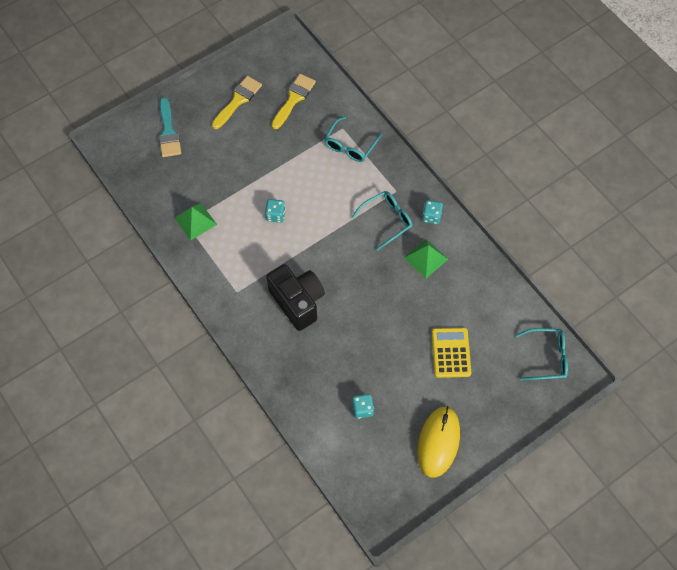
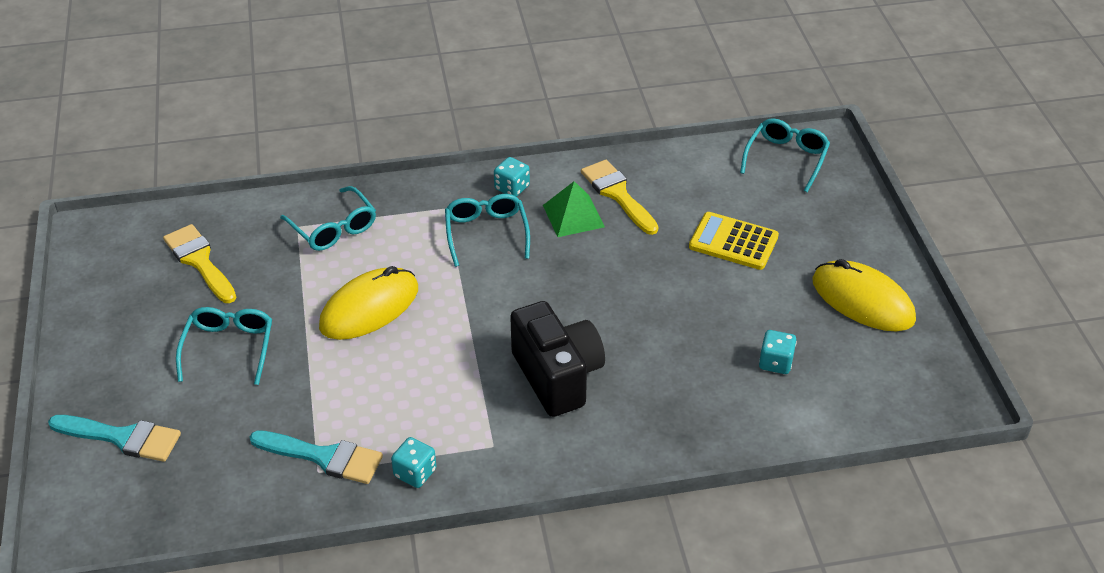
camera: 65 degrees left, 20 degrees down
green pyramid [175,203,217,240] -> turquoise brush [250,430,383,484]
yellow brush [212,76,262,129] -> yellow brush moved to [581,160,659,235]
turquoise dice [265,199,285,223] -> turquoise dice moved to [391,437,436,488]
black camera [266,264,325,331] -> black camera turned 75 degrees clockwise [510,301,605,417]
none -> turquoise glasses [176,307,272,385]
none -> yellow mouse [319,266,418,340]

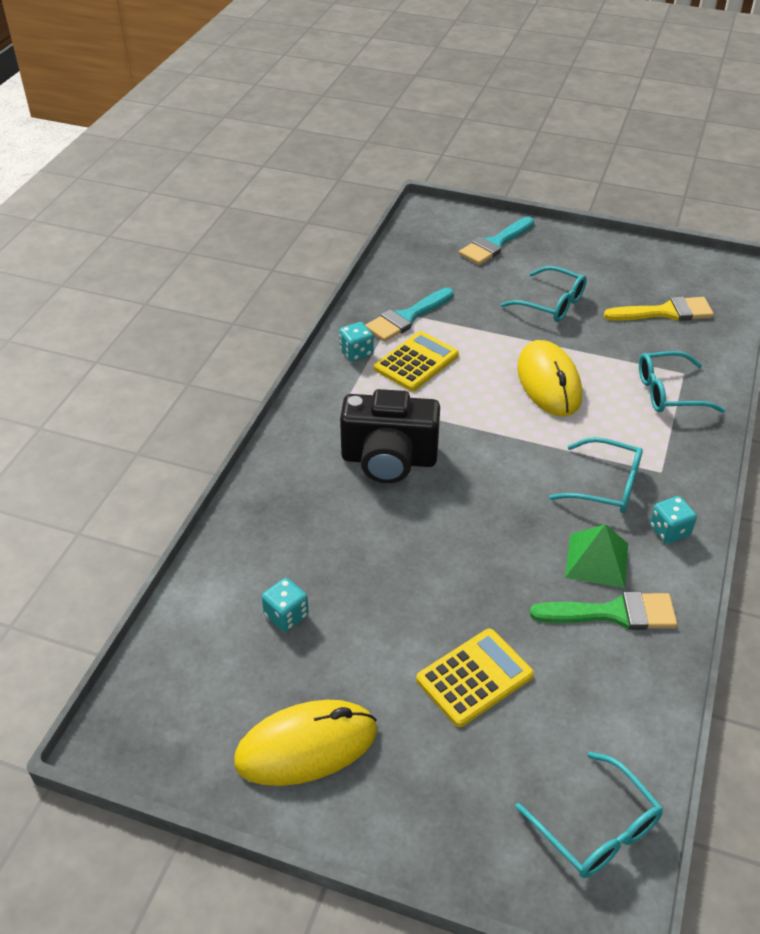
camera: 120 degrees right, 0 degrees up
yellow brush [581,160,659,235] -> green brush [530,591,677,630]
none -> yellow calculator [374,331,459,391]

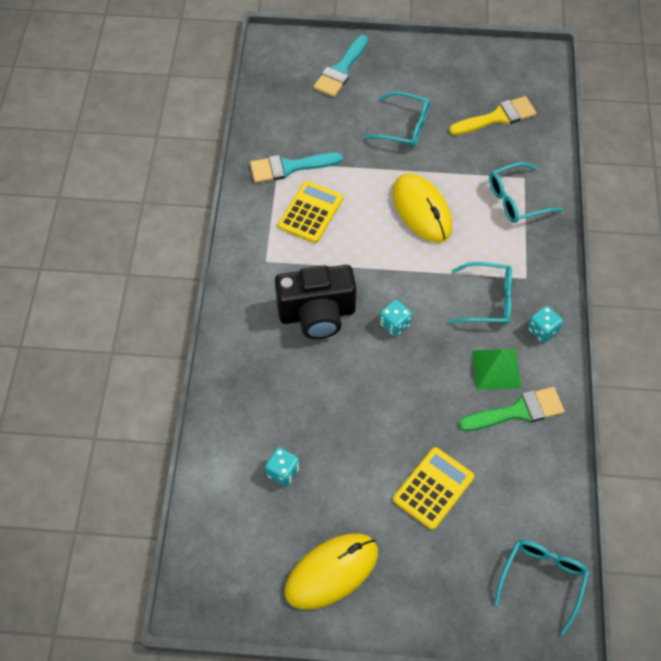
camera: 15 degrees left, 15 degrees up
turquoise dice [339,322,373,362] -> turquoise dice moved to [379,299,412,337]
turquoise brush [365,287,454,342] -> turquoise brush turned 45 degrees clockwise [250,153,343,183]
turquoise glasses [515,752,663,878] -> turquoise glasses turned 105 degrees counterclockwise [494,540,590,635]

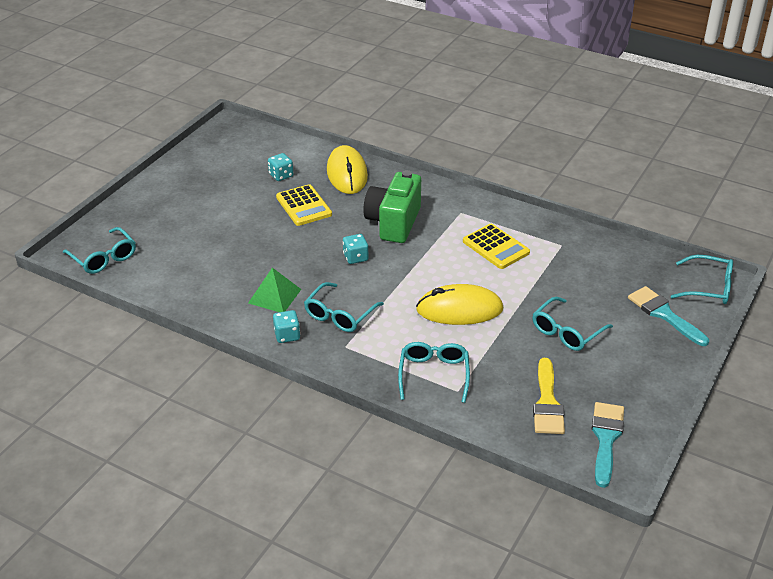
camera: 115 degrees right, 20 degrees down
turquoise brush [250,153,343,183] -> turquoise brush moved to [592,402,624,488]
black camera [275,265,357,339] -> green camera [363,170,421,243]
yellow mouse [285,533,378,610] -> yellow mouse moved to [327,145,368,194]
yellow calculator [393,447,474,530] -> yellow calculator moved to [276,184,332,226]
green brush [459,387,565,431] -> none
none -> turquoise glasses [671,255,733,304]

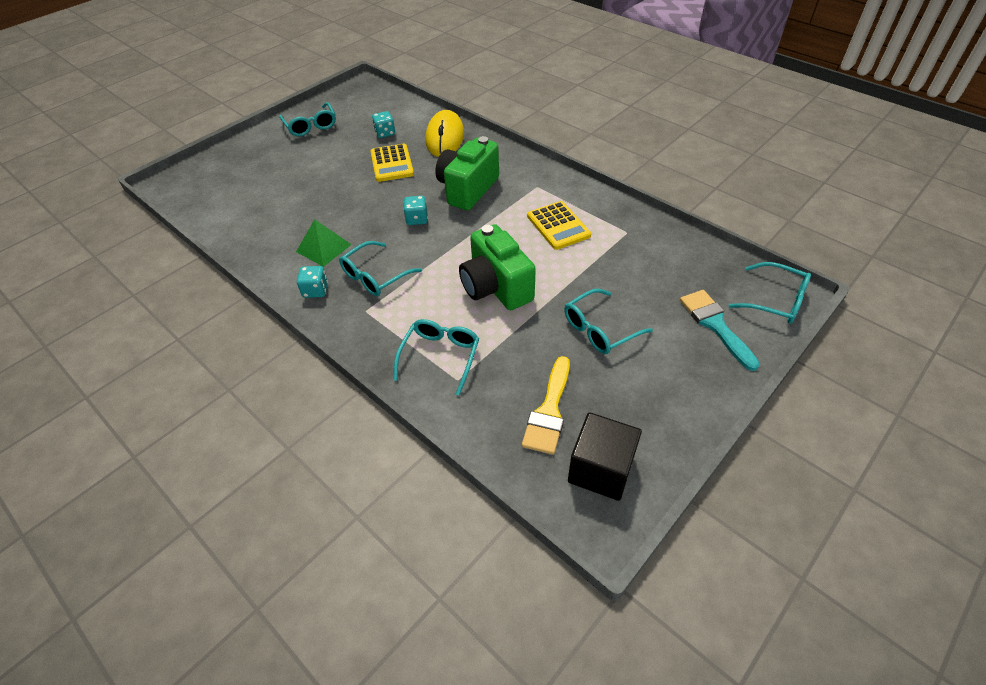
camera: 15 degrees right, 10 degrees up
turquoise glasses [63,227,136,274] -> turquoise glasses moved to [279,102,336,137]
yellow mouse [416,284,503,325] -> green camera [459,224,536,310]
turquoise brush [592,402,624,488] -> black cube [568,412,642,501]

